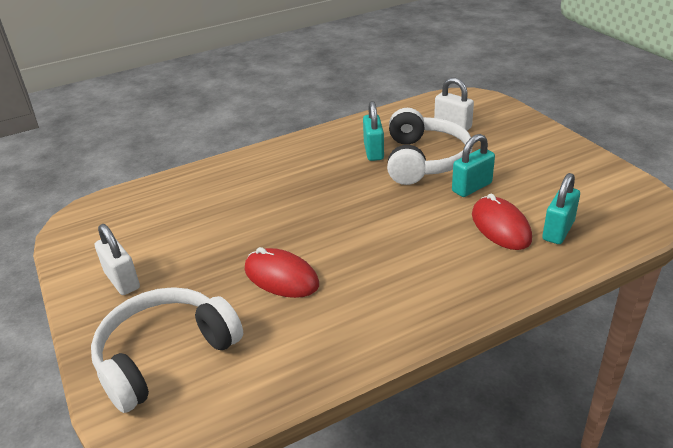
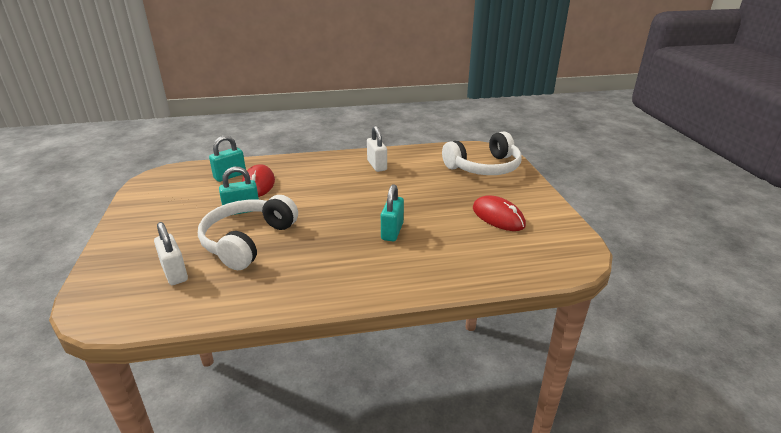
camera: 165 degrees left, 5 degrees down
white padlock [95,224,140,295] -> white padlock moved to [367,126,387,172]
red mouse [245,247,319,298] -> red mouse moved to [473,195,526,231]
turquoise padlock [363,101,384,161] -> turquoise padlock moved to [381,184,404,241]

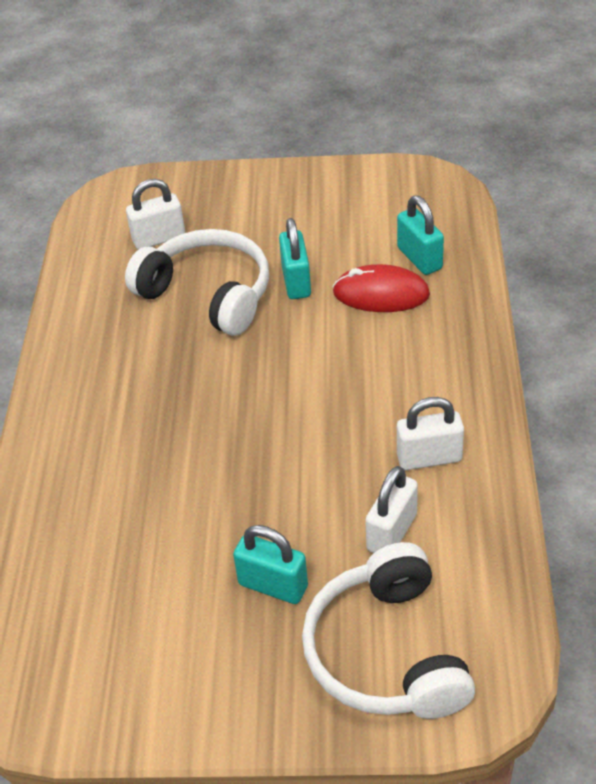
camera: 105 degrees right, 15 degrees up
turquoise padlock [381,184,404,241] -> turquoise padlock moved to [233,525,308,604]
red mouse [473,195,526,231] -> none
none -> white padlock [365,466,418,553]

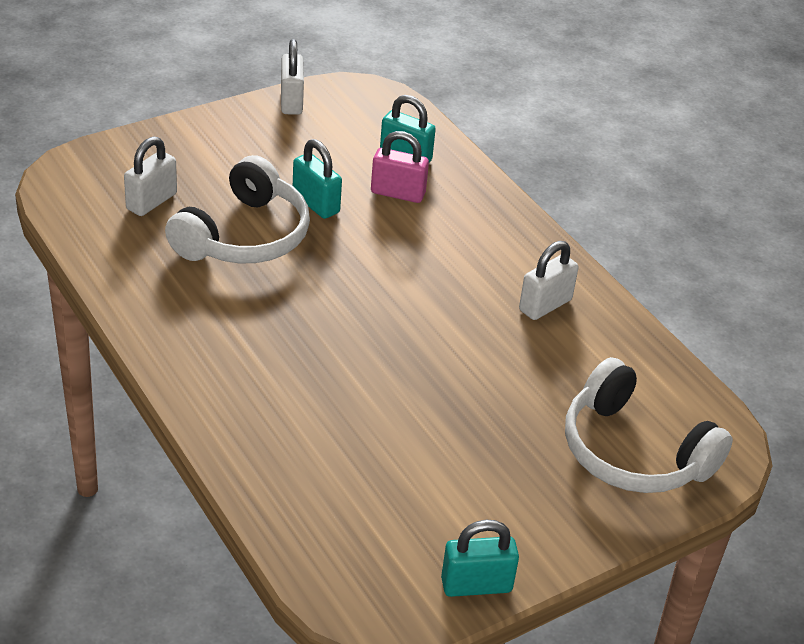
camera: 40 degrees left, 5 degrees down
white headphones [125,229,269,336] -> white headphones turned 120 degrees clockwise [165,155,310,263]
turquoise padlock [233,525,308,604] -> turquoise padlock moved to [441,520,519,597]
red mouse [333,264,430,312] -> pink padlock [371,131,429,203]
white padlock [365,466,418,553] -> white padlock moved to [281,39,304,115]

